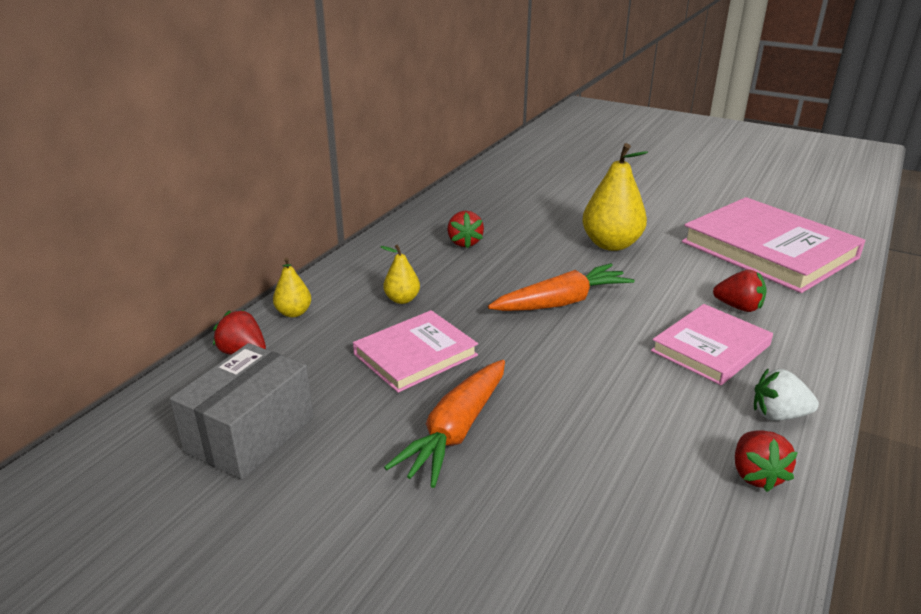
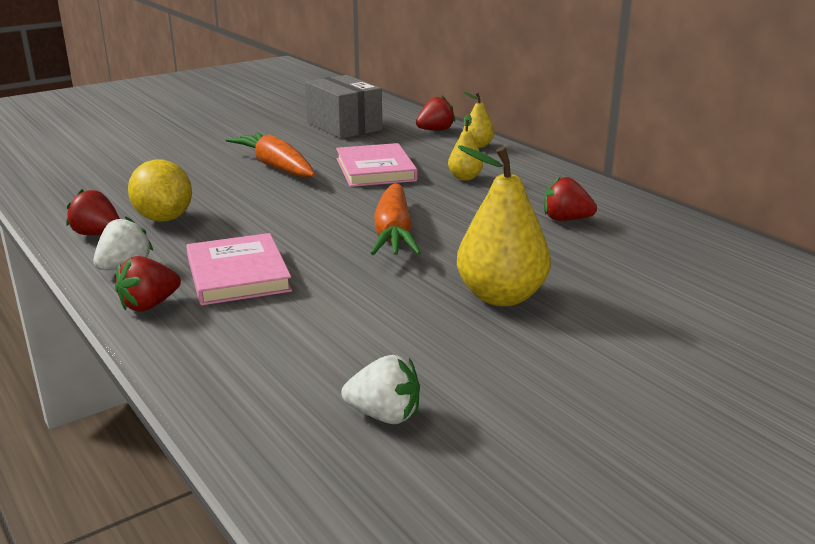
camera: 115 degrees right, 5 degrees down
pink book [682,197,866,293] -> white strawberry [341,355,420,424]
red strawberry [713,270,767,312] -> red strawberry moved to [115,256,181,312]
none -> yellow lemon [128,159,192,222]

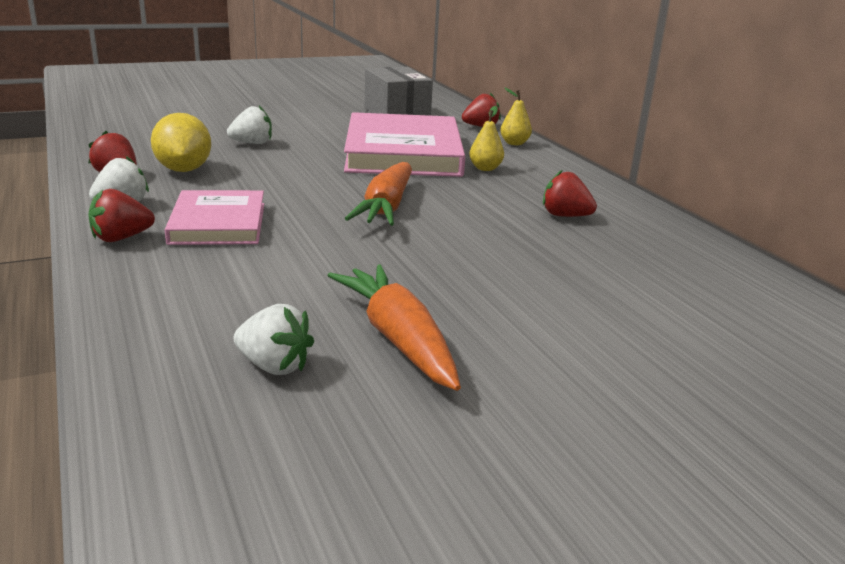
camera: 10 degrees right, 0 degrees up
orange carrot [225,132,315,178] -> orange carrot moved to [327,264,461,391]
pink book [336,143,417,187] -> pink book [344,112,465,177], size x1.72
yellow pear [457,145,551,306] -> none
none -> white strawberry [227,106,272,144]

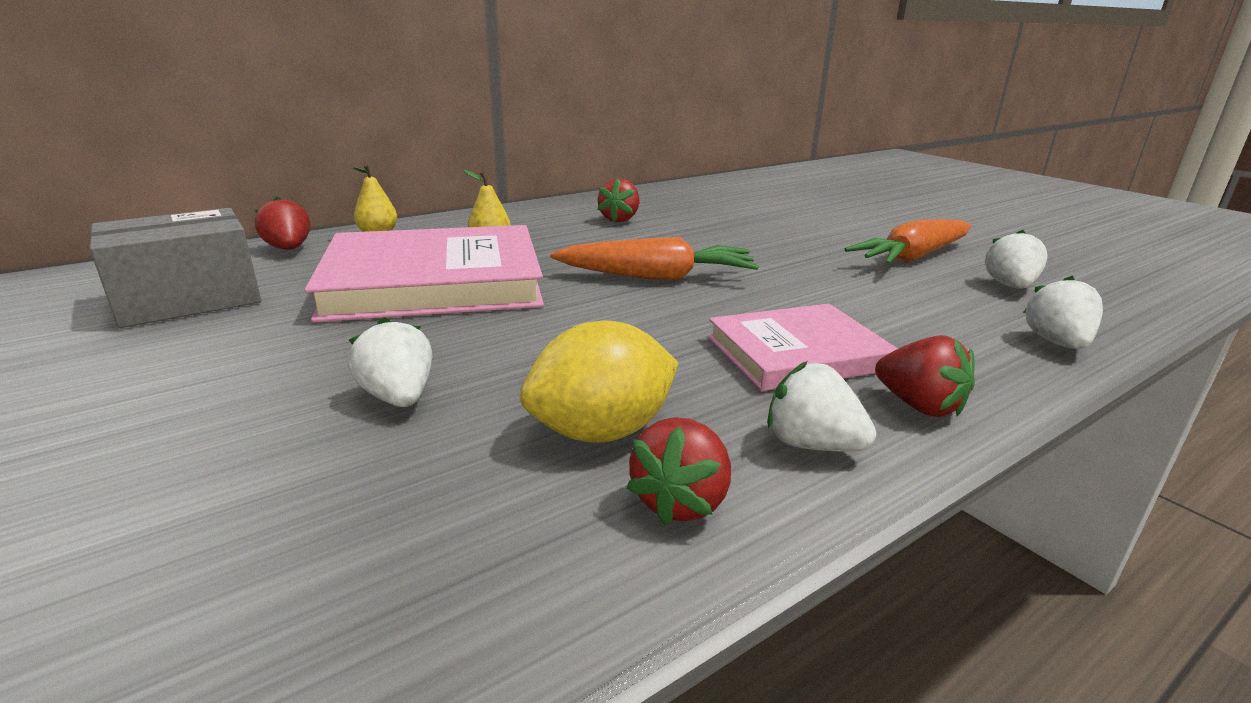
camera: 100 degrees left, 0 degrees up
none -> white strawberry [1023,275,1103,349]

